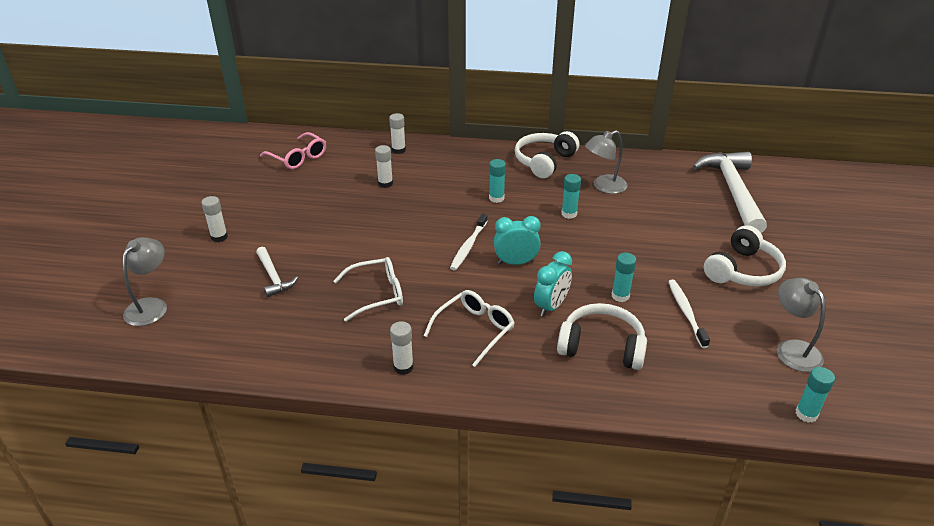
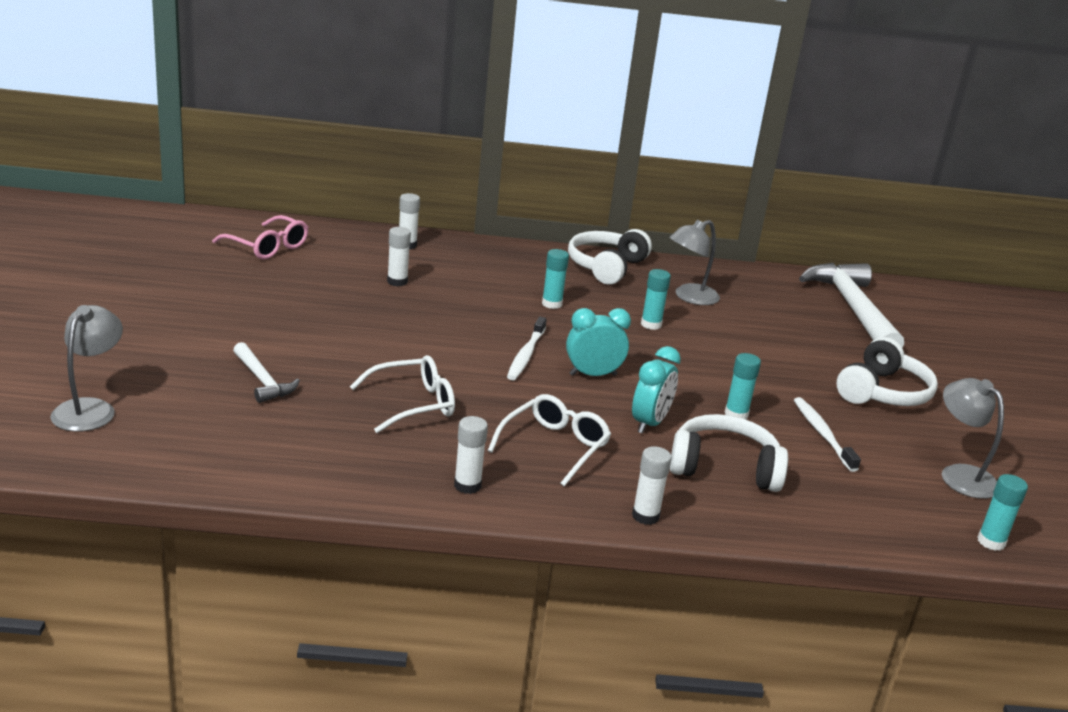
camera: 10 degrees left, 10 degrees down
white glue stick [201,196,228,242] -> white glue stick moved to [632,446,672,525]

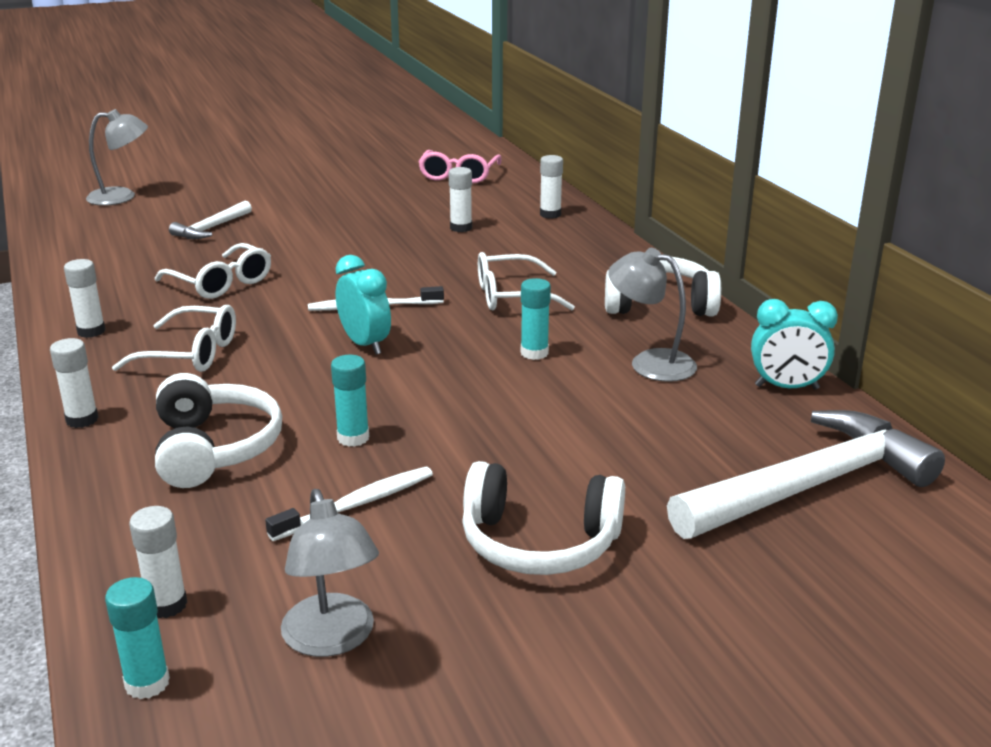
camera: 70 degrees right, 0 degrees up
turquoise glue stick [542,249,569,309] -> white glasses [478,252,575,310]
turquoise clock [632,346,681,434] -> turquoise clock moved to [751,299,838,390]
grey lamp [942,378,1004,499] -> grey lamp turned 120 degrees clockwise [281,489,379,657]
none -> white glue stick [129,506,187,618]

